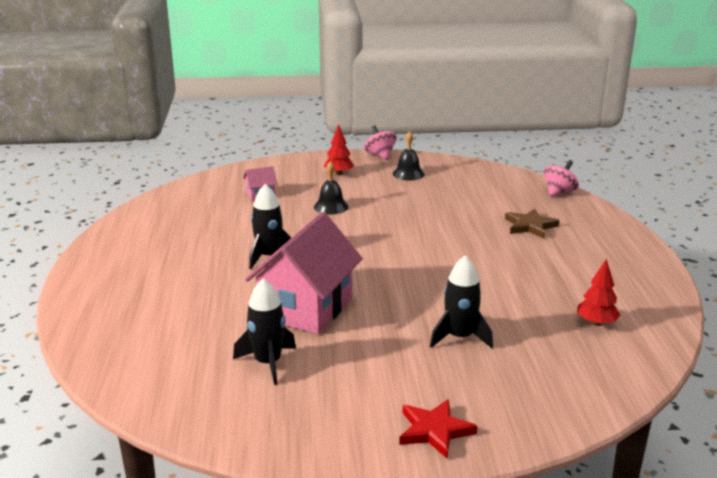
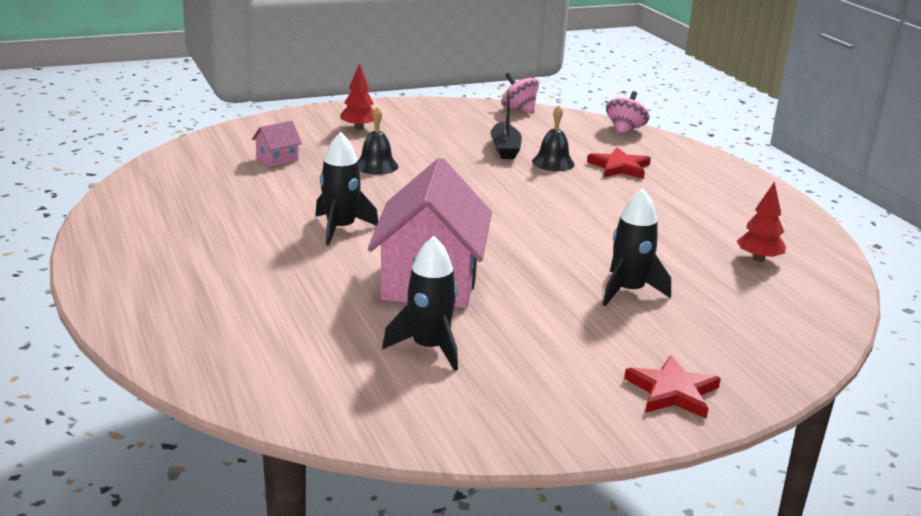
camera: 20 degrees left, 0 degrees up
pink spinning top [364,125,397,160] -> pink spinning top moved to [501,72,539,114]
black bell [393,131,424,180] -> black bell moved to [532,105,575,171]
brown star [505,208,560,238] -> red star [587,147,651,179]
none -> black boat [491,89,522,159]

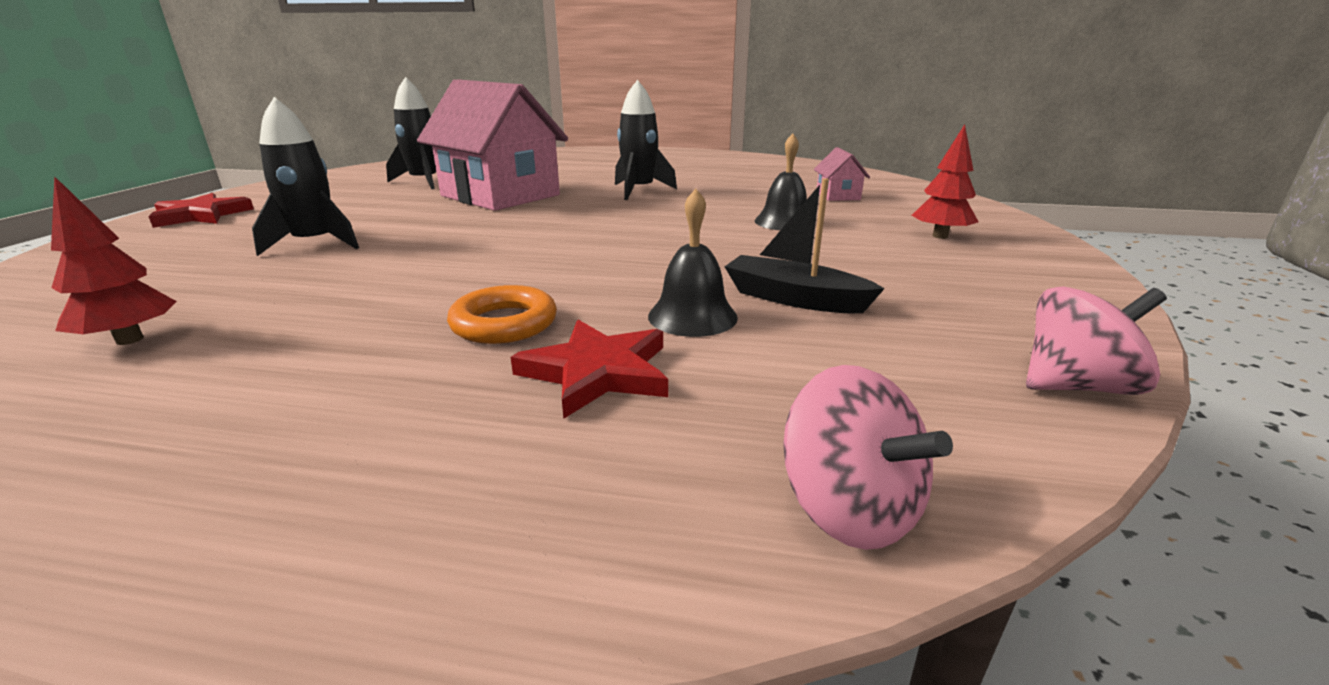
camera: 125 degrees right, 0 degrees up
none -> orange ring [447,285,557,344]

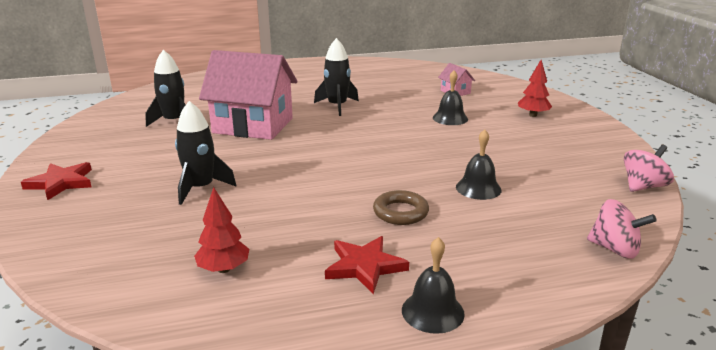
camera: 25 degrees left, 0 degrees up
orange ring [447,285,557,344] -> brown ring [373,190,429,225]
red star [511,320,668,419] -> red star moved to [325,236,409,294]
black boat [725,178,885,313] -> none
none -> black bell [402,237,465,334]

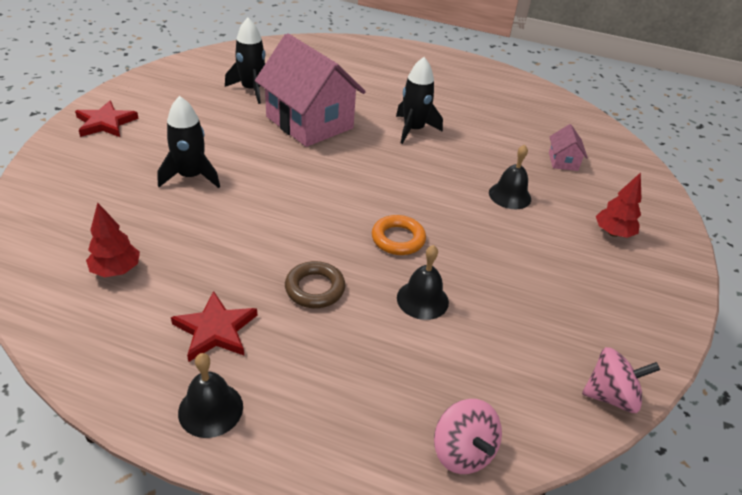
camera: 30 degrees right, 15 degrees up
none -> orange ring [372,215,426,255]

